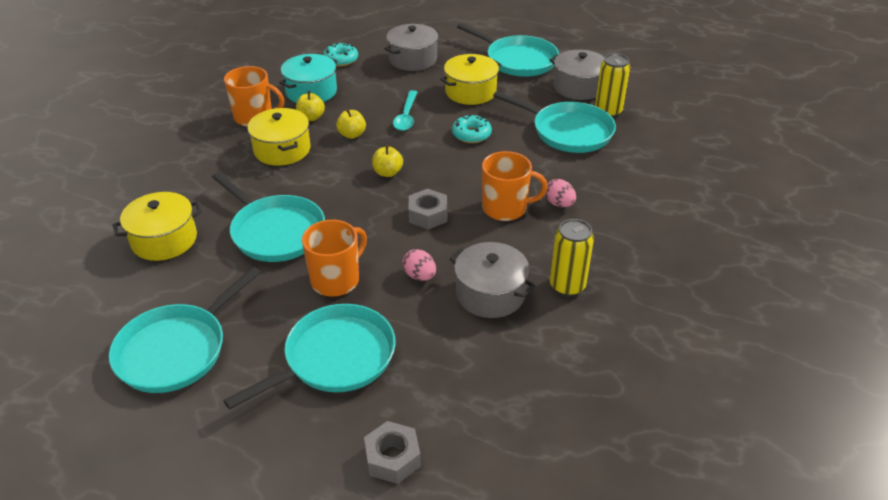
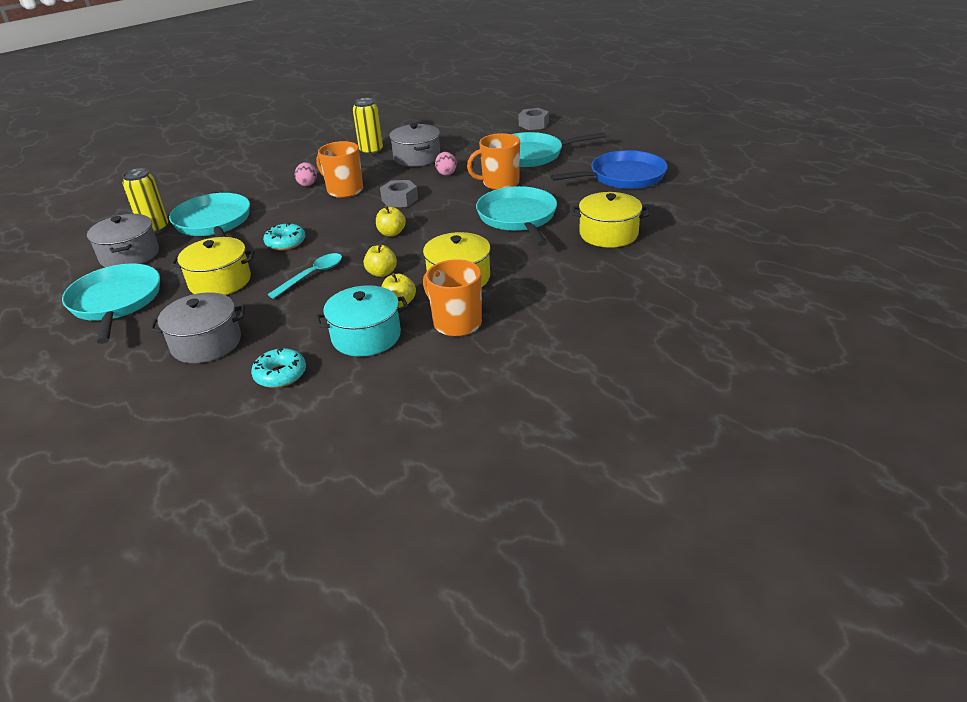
camera: 145 degrees left, 5 degrees down
turquoise pan [109,267,261,393] -> blue pan [550,150,668,189]

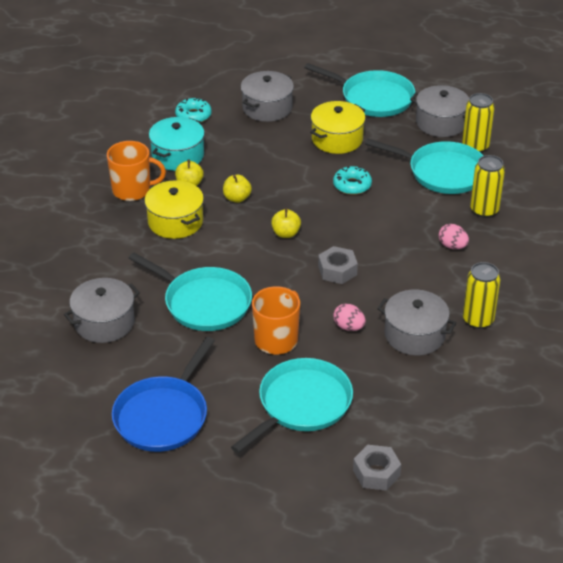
camera: 135 degrees right, 5 degrees up
turquoise spoon [268,253,342,299] -> none
orange mug [316,141,363,198] -> none
yellow pot [572,192,649,248] -> grey pot [64,278,140,343]
none -> yellow can [470,155,505,218]

